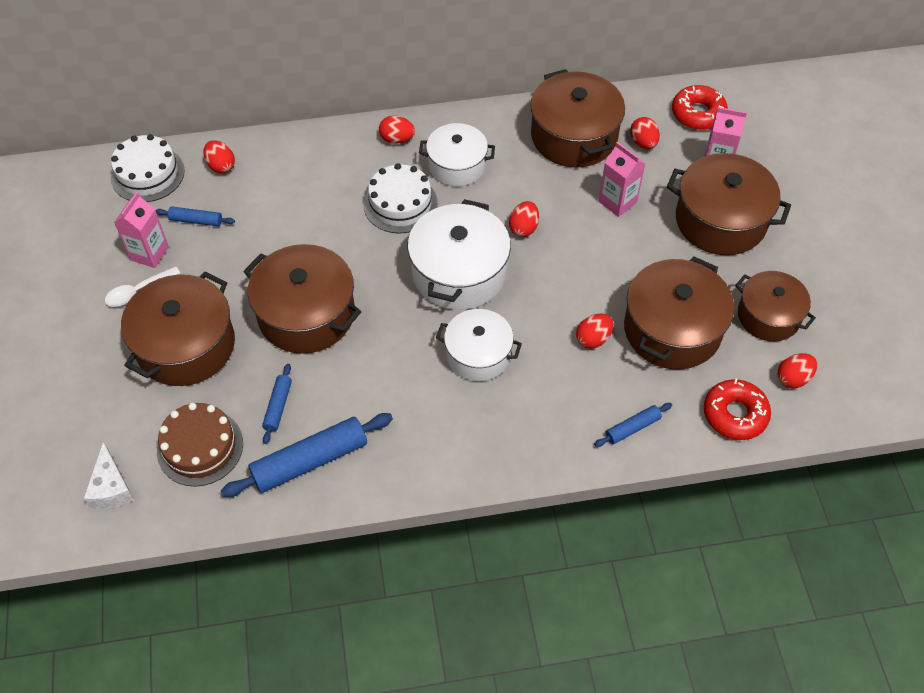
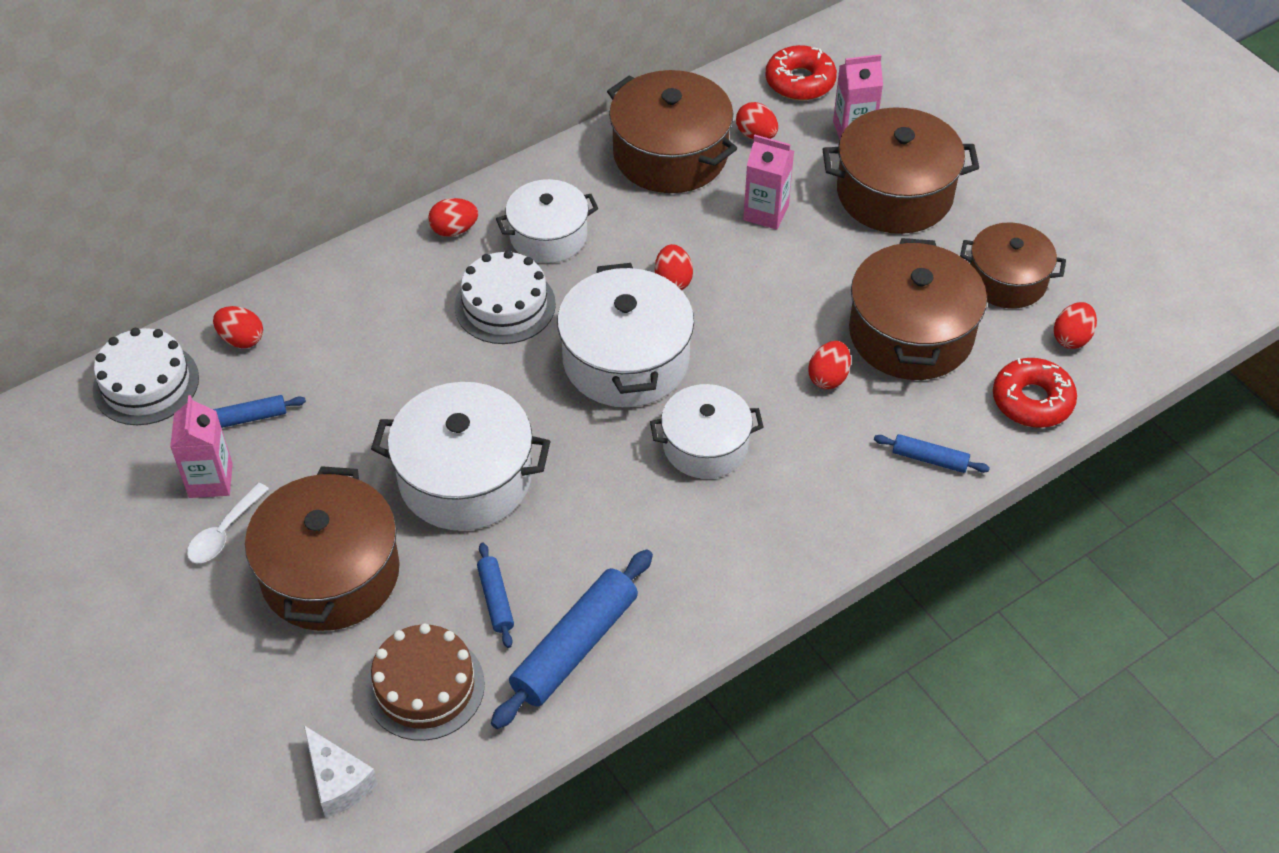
camera: 25 degrees left, 5 degrees down
brown pot [243,244,361,354] -> white pot [371,382,551,531]
blue rolling pin [594,403,672,447] -> blue rolling pin turned 75 degrees clockwise [874,434,990,473]

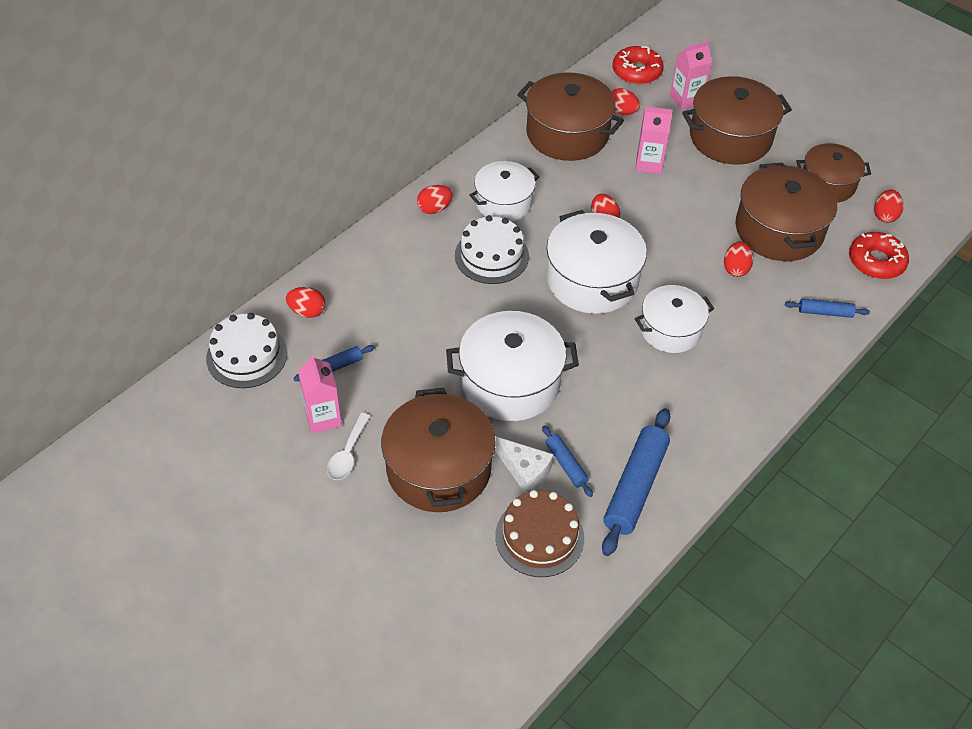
camera: 15 degrees left, 0 degrees up
white cheese [304,725,378,818] -> white cheese moved to [495,436,554,493]

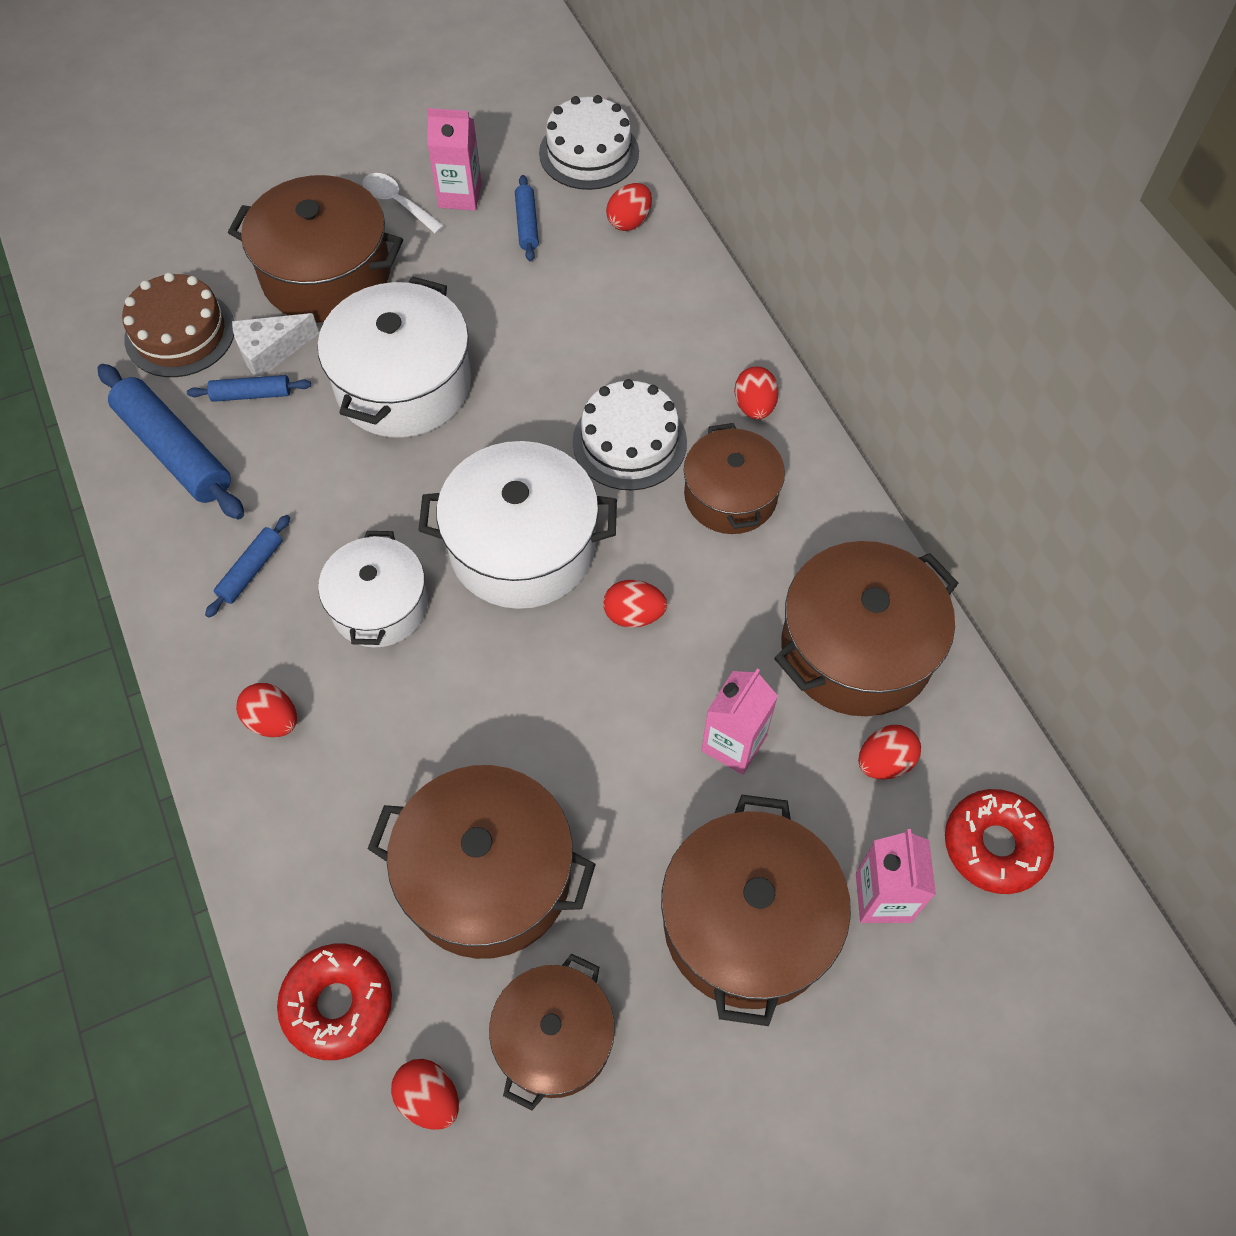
camera: 115 degrees right, 10 degrees up
white pot [469,161,539,222] -> brown pot [684,423,785,534]
red egg [724,242,753,277] -> red egg moved to [236,683,297,737]
blue rolling pin [785,299,870,318] -> blue rolling pin moved to [205,515,290,618]

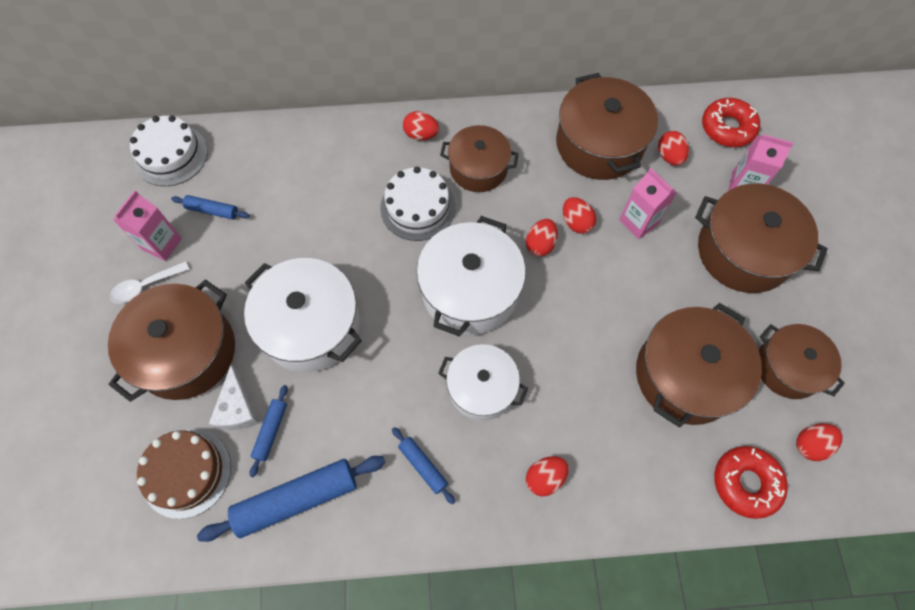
camera: 70 degrees left, 5 degrees up
red egg [606,183,652,231] -> red egg moved to [563,197,596,234]

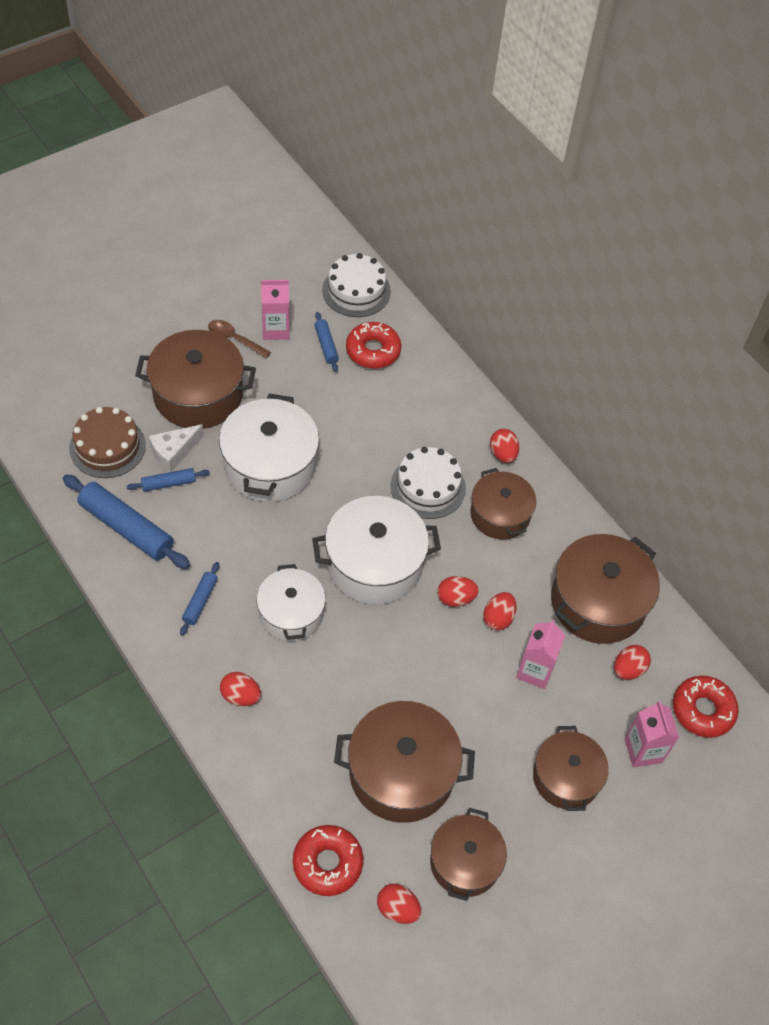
camera: 55 degrees right, 10 degrees down
white spoon [110,261,189,304] -> brown spoon [208,320,271,358]
brown pot [695,184,828,293] -> brown pot [533,726,609,811], size x0.65
none -> red donut [346,322,401,369]

